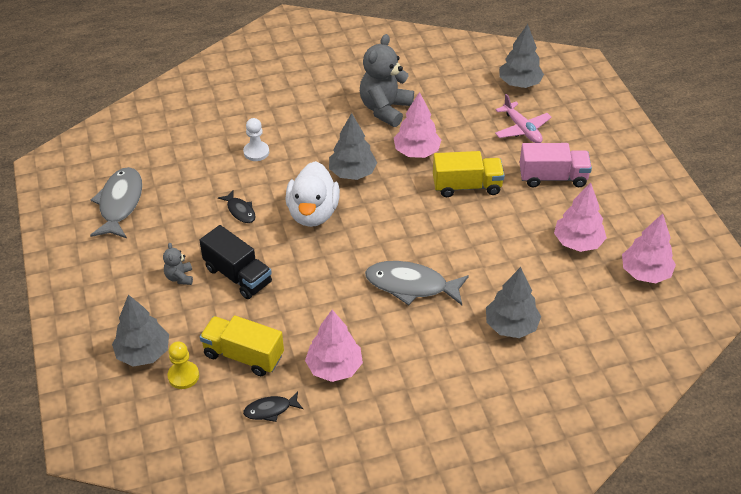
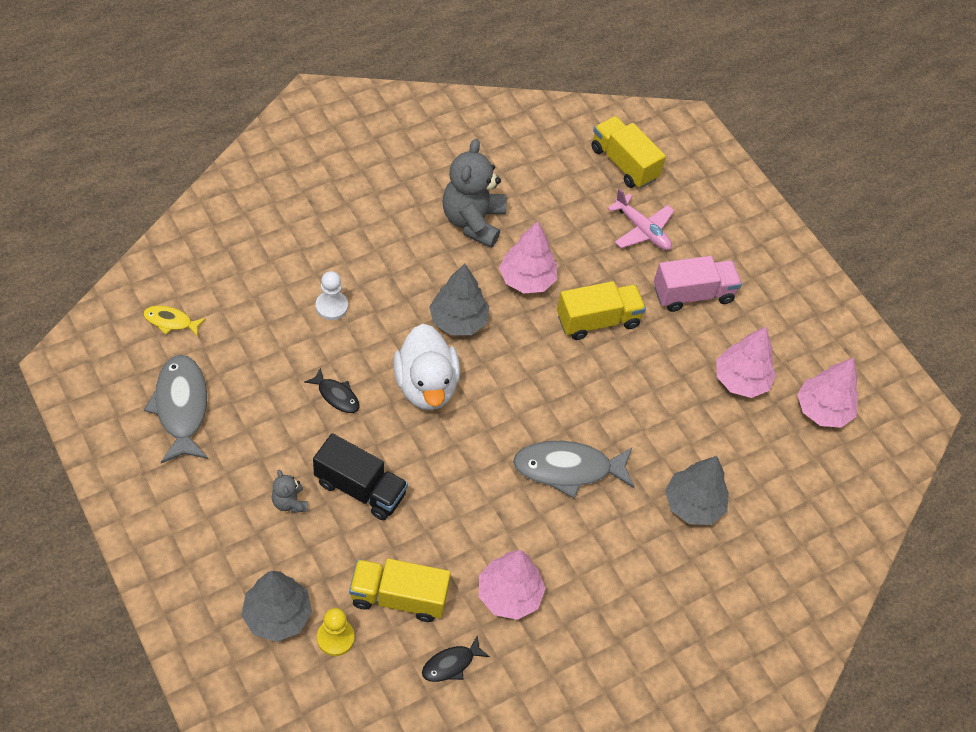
camera: 20 degrees left, 10 degrees up
grey tree [500,24,544,88] -> yellow truck [591,116,666,189]
none -> yellow fish [143,306,206,337]

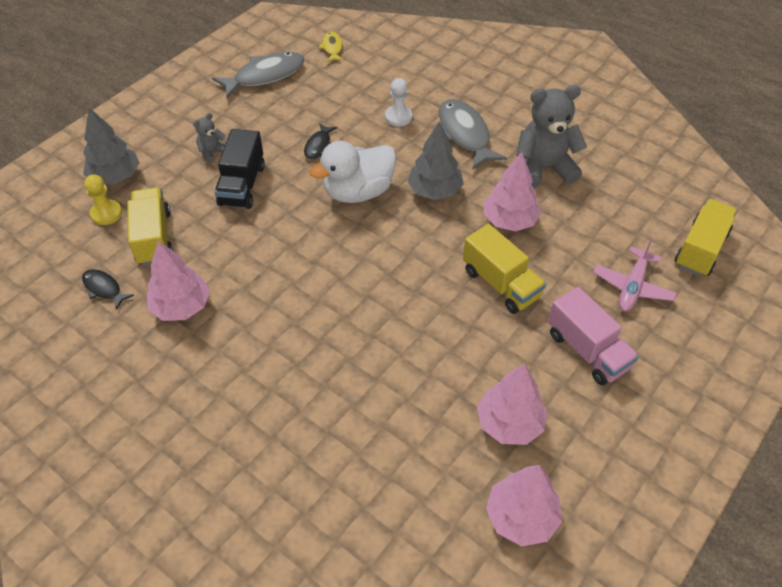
camera: 75 degrees right, 5 degrees down
grey fish [513,441,635,498] -> grey fish moved to [439,99,507,170]
grey tree [665,456,729,525] -> none

